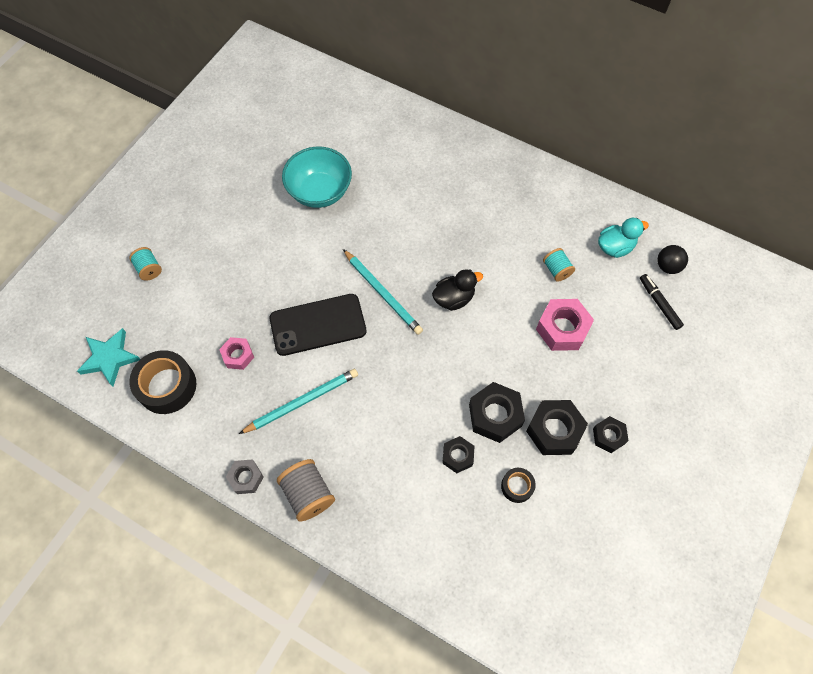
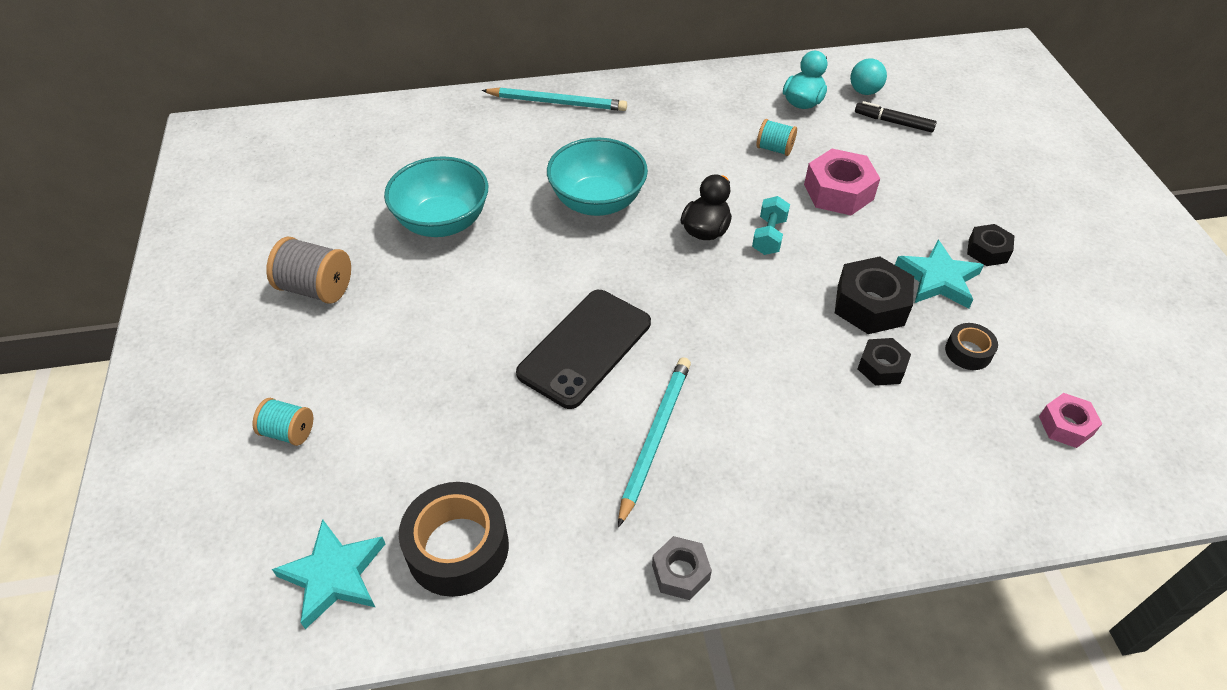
camera: 40 degrees left, 15 degrees down
pink nut [219,337,254,370] -> pink nut moved to [1039,393,1102,448]
grey spool [277,459,335,522] -> grey spool moved to [266,237,351,304]
turquoise pencil [343,249,423,335] -> turquoise pencil moved to [481,87,627,111]
black nut [526,400,588,455] -> turquoise star [895,240,984,308]
black ball [657,245,688,274] -> turquoise ball [850,58,887,95]
none -> turquoise bowl [547,138,648,216]
none -> turquoise dumbbell [752,196,790,255]

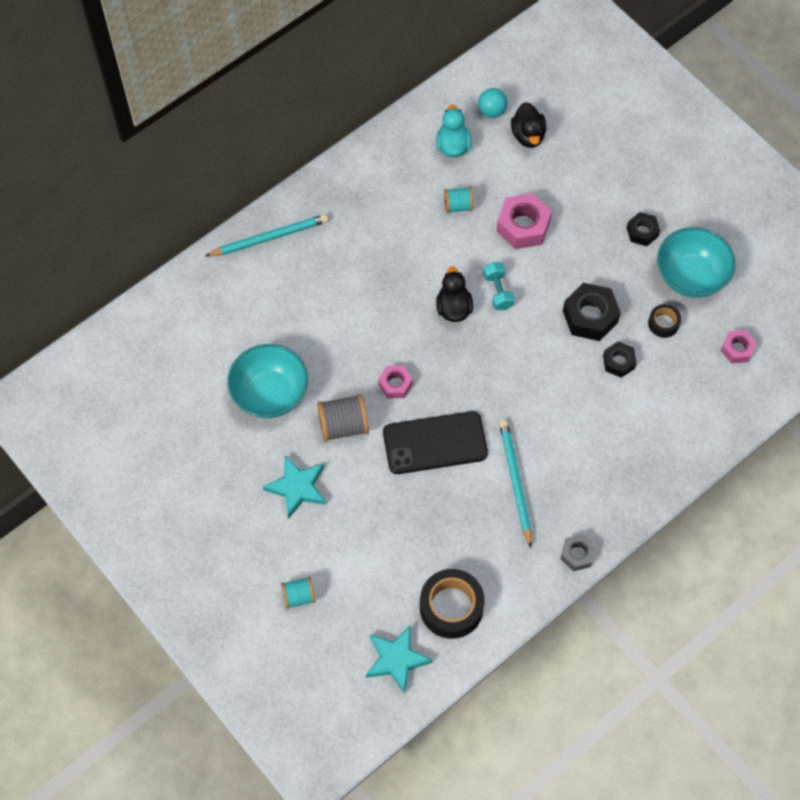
camera: 30 degrees left, 15 degrees up
grey spool [266,237,351,304] -> grey spool moved to [317,394,369,442]
black phone [516,290,651,409] -> black phone turned 75 degrees clockwise [383,411,488,474]
turquoise bowl [547,138,648,216] -> turquoise bowl moved to [657,227,735,298]
black marker [855,101,937,132] -> black duck [511,102,546,148]
turquoise star [895,240,984,308] -> turquoise star moved to [263,455,326,519]
none -> pink nut [378,366,413,398]

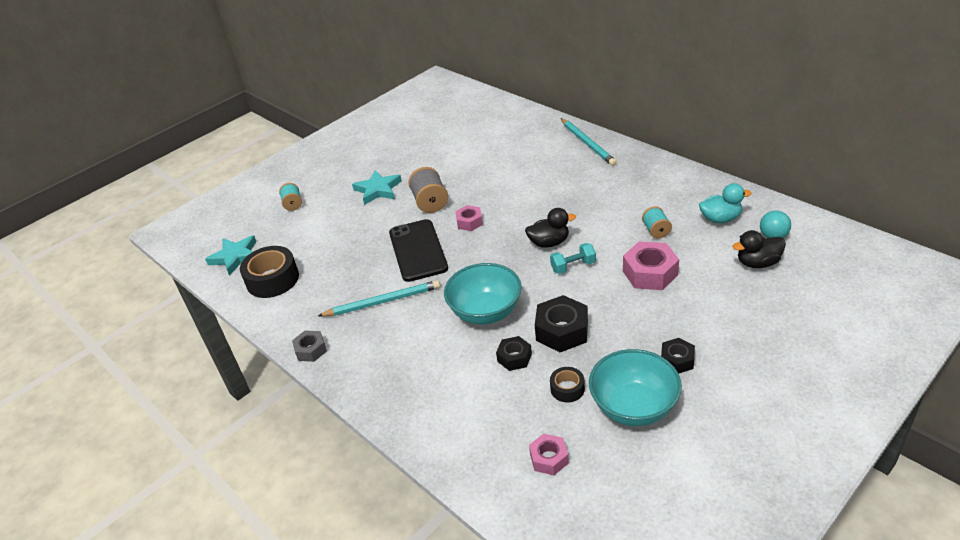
camera: 90 degrees right, 25 degrees down
turquoise bowl [227,344,308,418] -> turquoise bowl moved to [444,263,522,325]

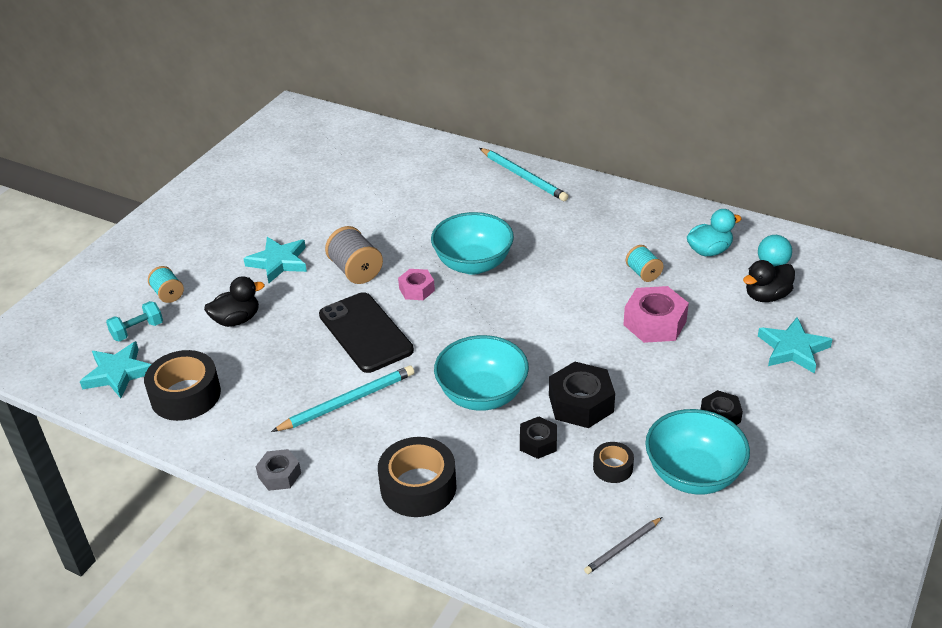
camera: 20 degrees left, 0 degrees up
black duck [525,208,576,248] -> black duck moved to [204,276,265,327]
pink nut [529,434,569,475] -> grey pencil [584,517,662,574]
turquoise dumbbell [550,243,596,274] -> turquoise dumbbell moved to [106,301,163,342]
none -> black tape [378,437,457,517]
none -> turquoise bowl [431,212,514,275]
none -> turquoise star [758,317,833,374]

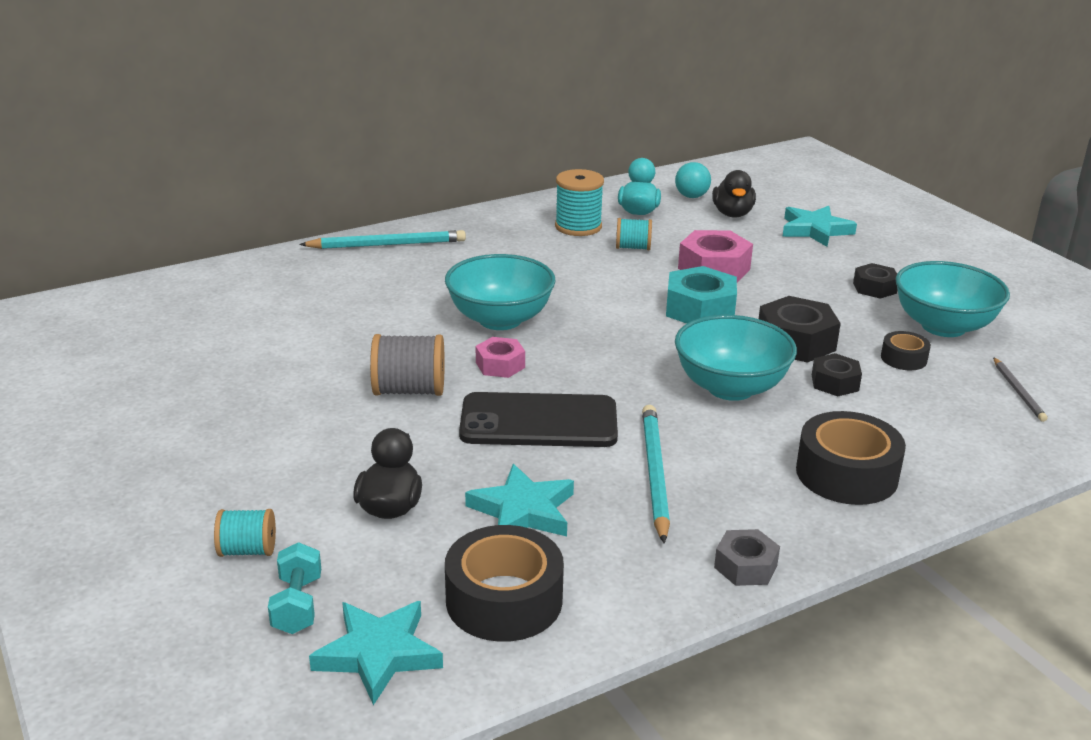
camera: 60 degrees left, 10 degrees down
turquoise star [243,237,307,283] -> turquoise star moved to [465,464,574,536]
none -> turquoise spool [555,169,604,236]
none -> turquoise nut [666,266,737,324]

